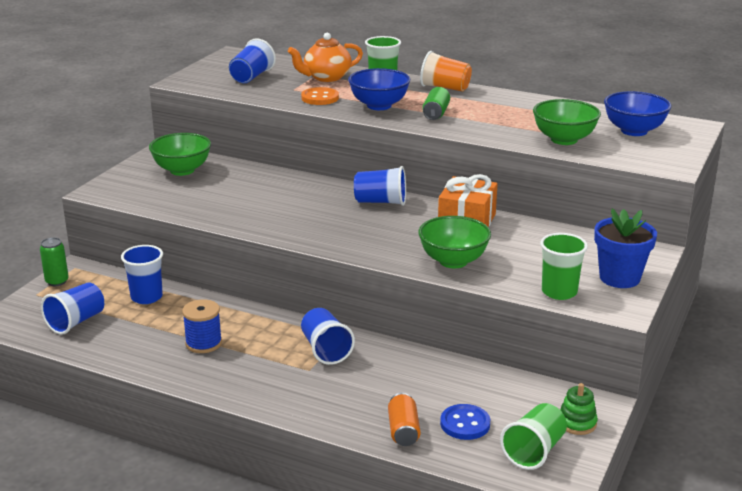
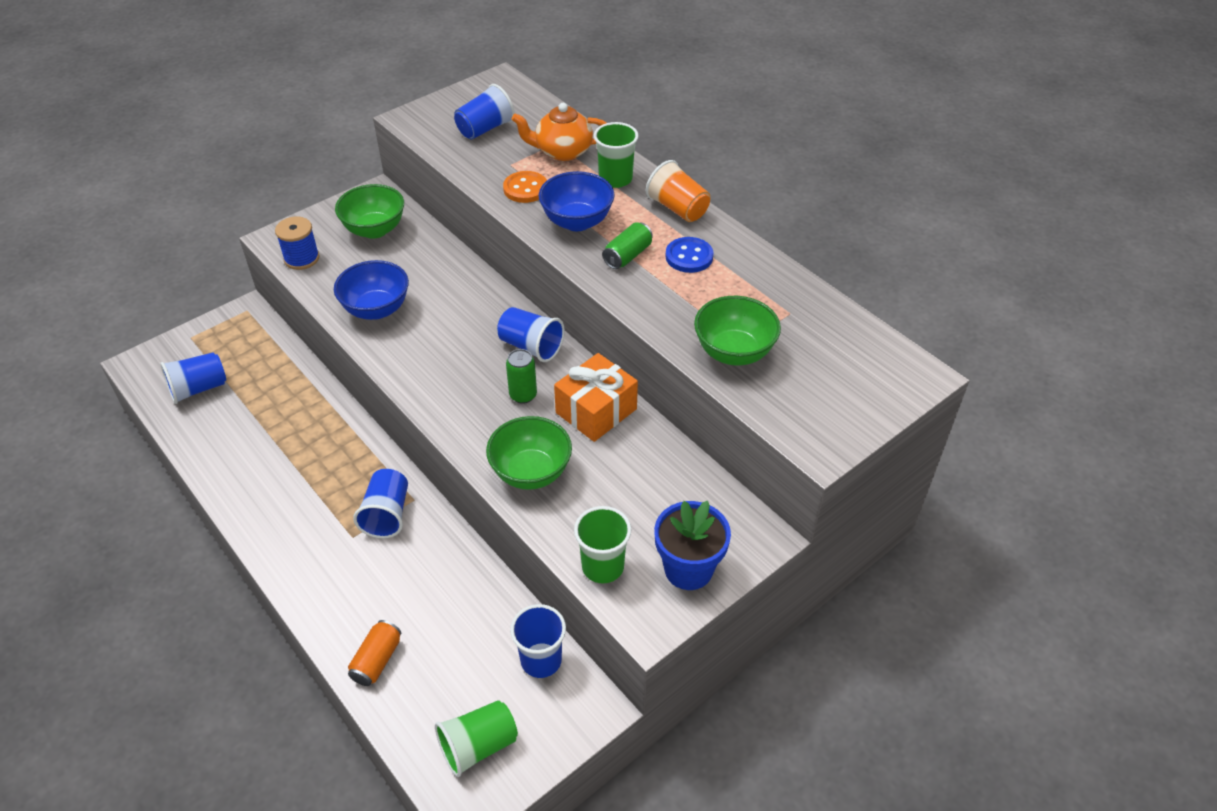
camera: 25 degrees right, 20 degrees up
green can [40,237,69,286] -> green can moved to [506,349,537,404]
blue cup [121,245,163,304] -> blue cup moved to [510,604,566,678]
blue spool [182,299,222,353] -> blue spool moved to [275,217,320,270]
blue button [440,404,490,440] -> blue button moved to [665,237,714,273]
green stacking toy [560,383,598,435] -> none
blue bowl [604,91,671,136] -> blue bowl moved to [334,260,409,320]

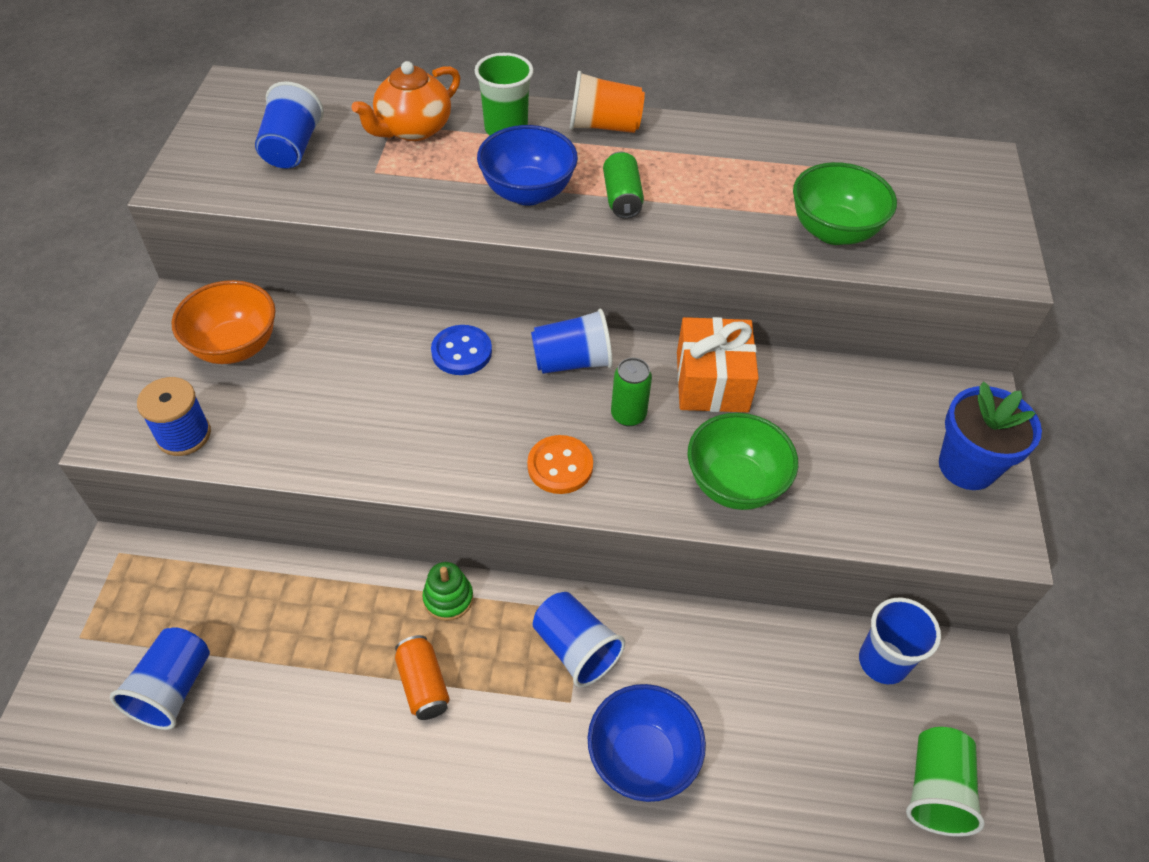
camera: 45 degrees left, 5 degrees up
blue bowl [334,260,409,320] -> blue bowl moved to [588,684,706,802]
green bowl [335,184,404,239] -> orange bowl [172,280,276,364]
orange can [348,620,401,686] -> orange can moved to [395,635,450,720]
orange button [503,171,547,203] -> orange button moved to [527,435,593,494]
green cup [574,506,631,584] -> none
blue button [665,237,714,273] -> blue button moved to [431,325,492,375]
none -> green stacking toy [422,562,473,621]

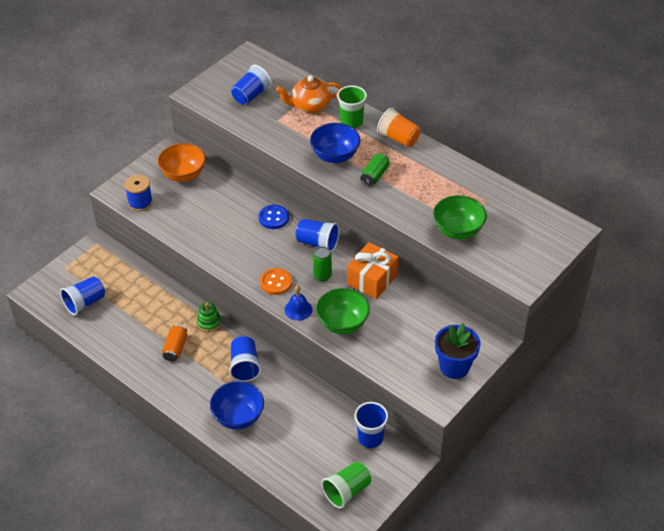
camera: 35 degrees right, 5 degrees down
none -> blue bell [285,285,312,321]

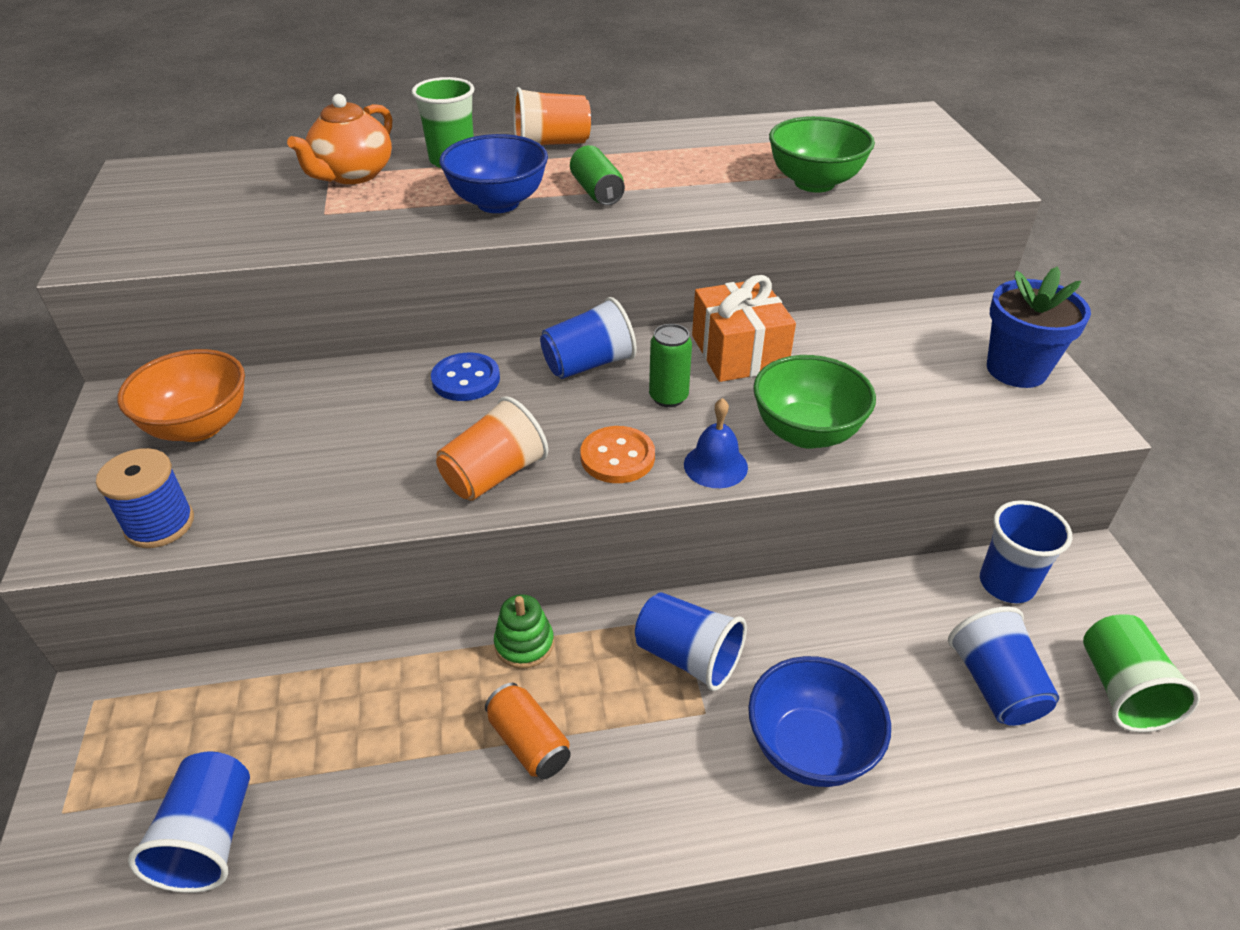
camera: 50 degrees left, 5 degrees down
blue cup [231,65,272,105] -> blue cup moved to [948,606,1059,726]
none -> orange cup [436,396,548,501]

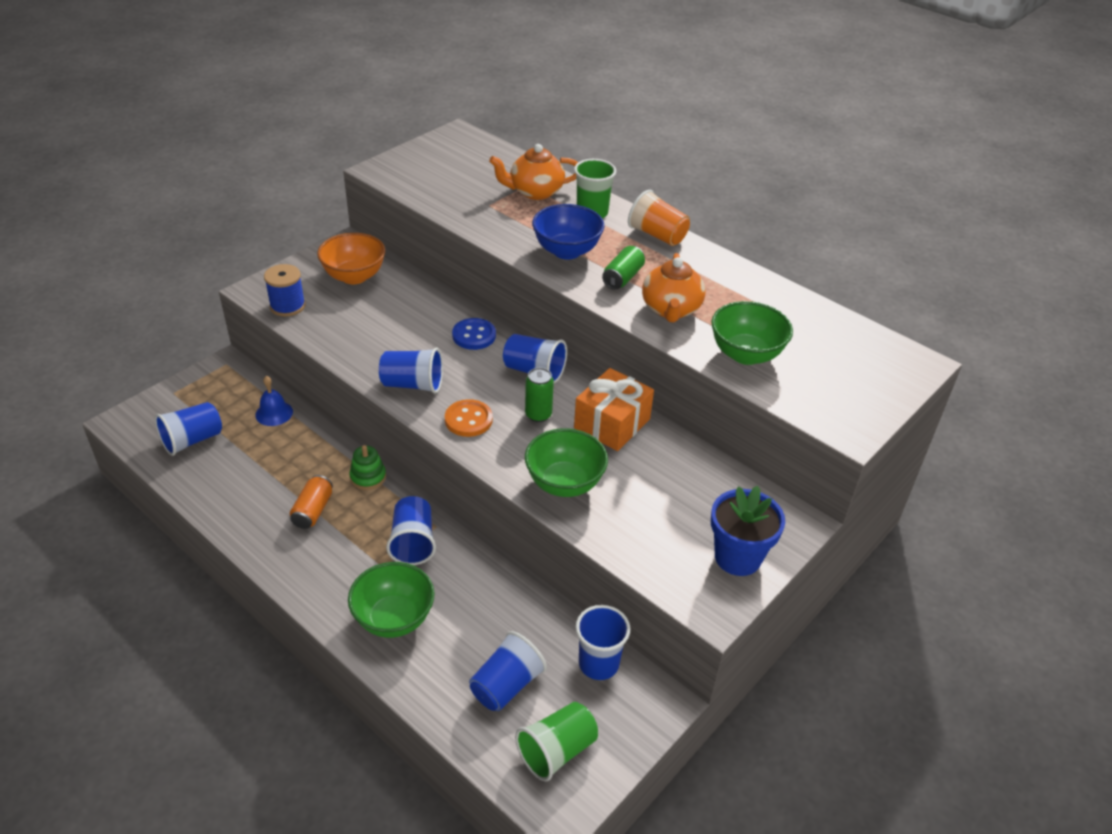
camera: 50 degrees right, 0 degrees up
orange cup [436,396,548,501] -> blue cup [379,348,443,394]
blue bell [684,398,748,488] -> blue bell moved to [255,376,293,426]
blue bowl [748,656,891,787] -> green bowl [348,562,435,638]
none -> orange teapot [642,253,706,323]

